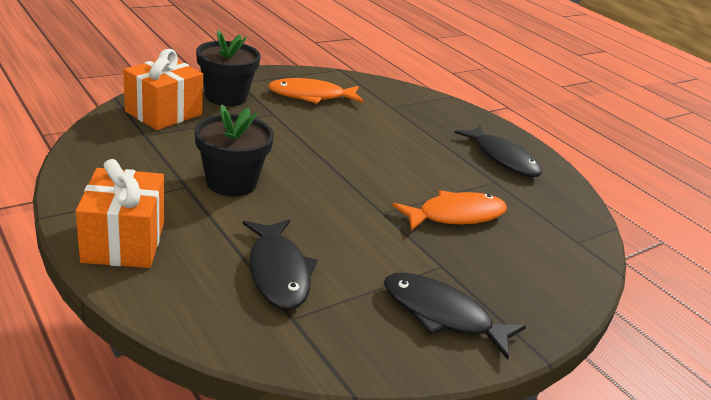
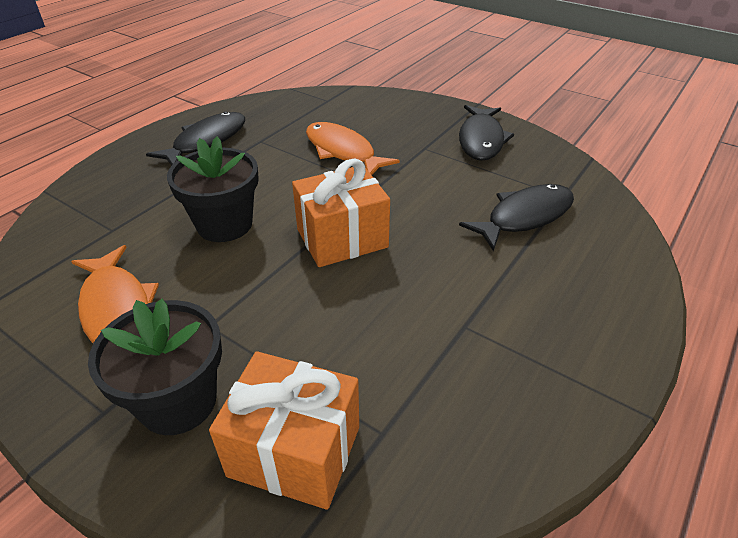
camera: 105 degrees left, 10 degrees up
orange gift [76,159,164,268] -> orange gift moved to [292,158,390,267]
black flower pot [195,104,274,197] -> black flower pot moved to [167,136,259,242]

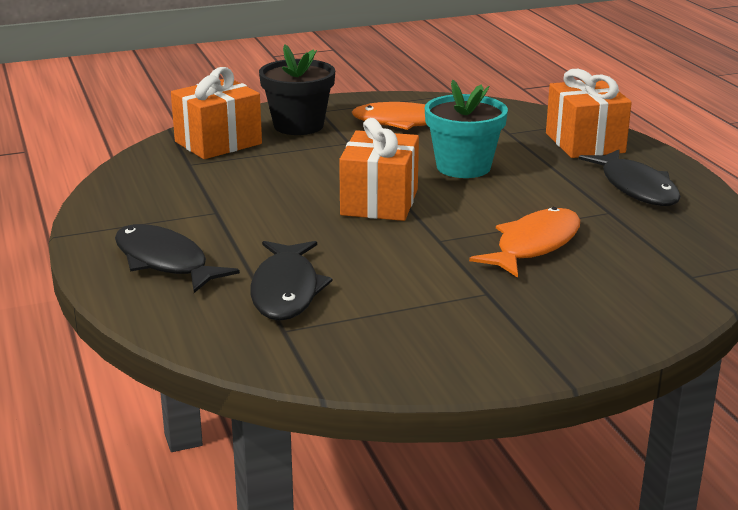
camera: 125 degrees right, 15 degrees down
black flower pot [167,136,259,242] -> turquoise flower pot [425,80,508,178]
orange fish [306,122,400,175] -> orange fish turned 45 degrees counterclockwise [469,207,580,278]
black fish [459,105,514,161] -> black fish moved to [115,224,240,293]
none -> orange gift [546,69,632,158]

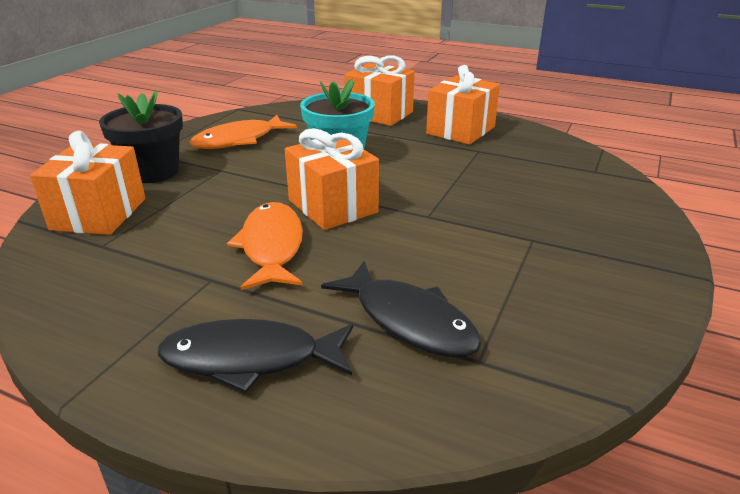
camera: 45 degrees left, 5 degrees up
orange fish [469,207,580,278] -> orange fish moved to [227,202,303,290]
black fish [579,150,681,206] -> orange gift [426,65,500,145]

